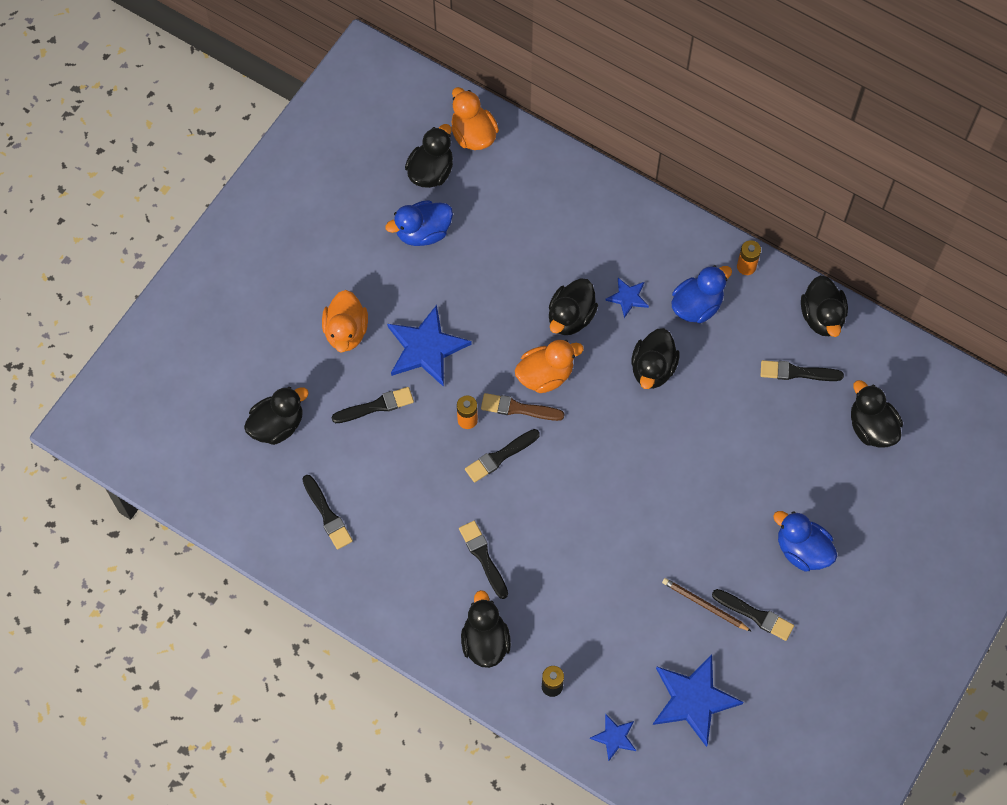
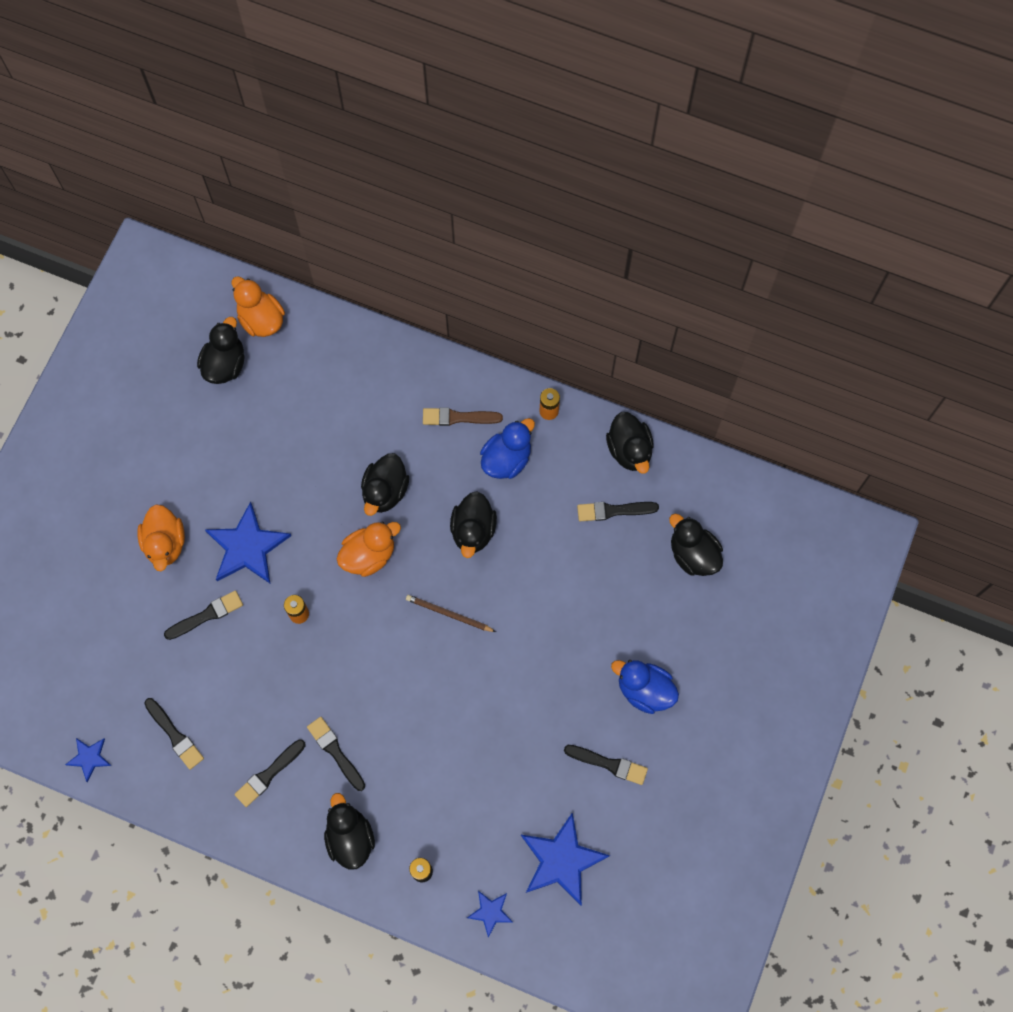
camera: 10 degrees left, 5 degrees up
black duck [244,387,309,445] -> none
blue duck [386,200,453,246] -> none
black brush [465,429,540,483] -> black brush moved to [234,739,305,807]
brown brush [481,393,564,421] -> brown brush moved to [423,408,503,426]
blue star [605,278,649,318] -> blue star moved to [65,738,112,782]
brown pencil [662,578,752,632] -> brown pencil moved to [406,595,496,632]

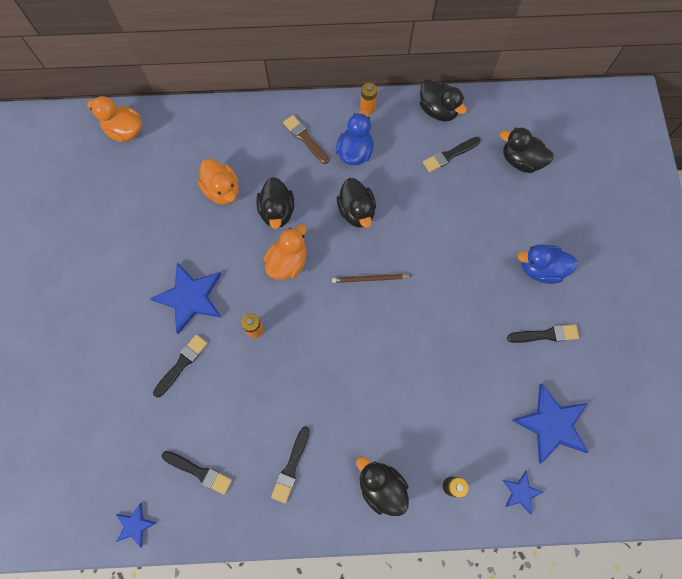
camera: 25 degrees left, 0 degrees up
orange duck [137,504,185,571] -> orange duck moved to [198,159,239,205]
black duck [197,317,244,384] -> none
black brush [307,717,365,791] -> none
brown brush [423,408,503,426] -> brown brush turned 75 degrees clockwise [283,115,329,164]

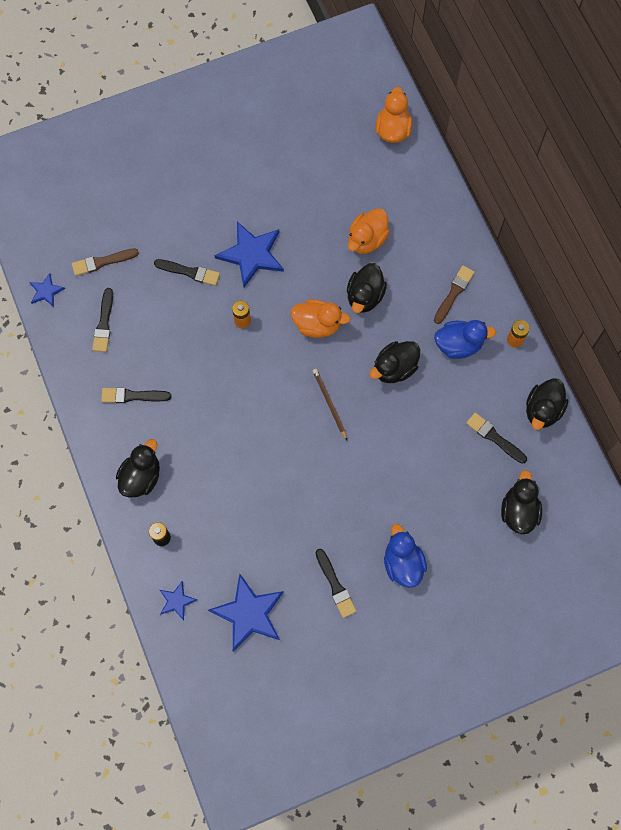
camera: 70 degrees right, 0 degrees up
black duck [256,177,294,229] -> black duck turned 45 degrees counterclockwise [347,263,387,313]
none -> brown brush [72,248,139,276]

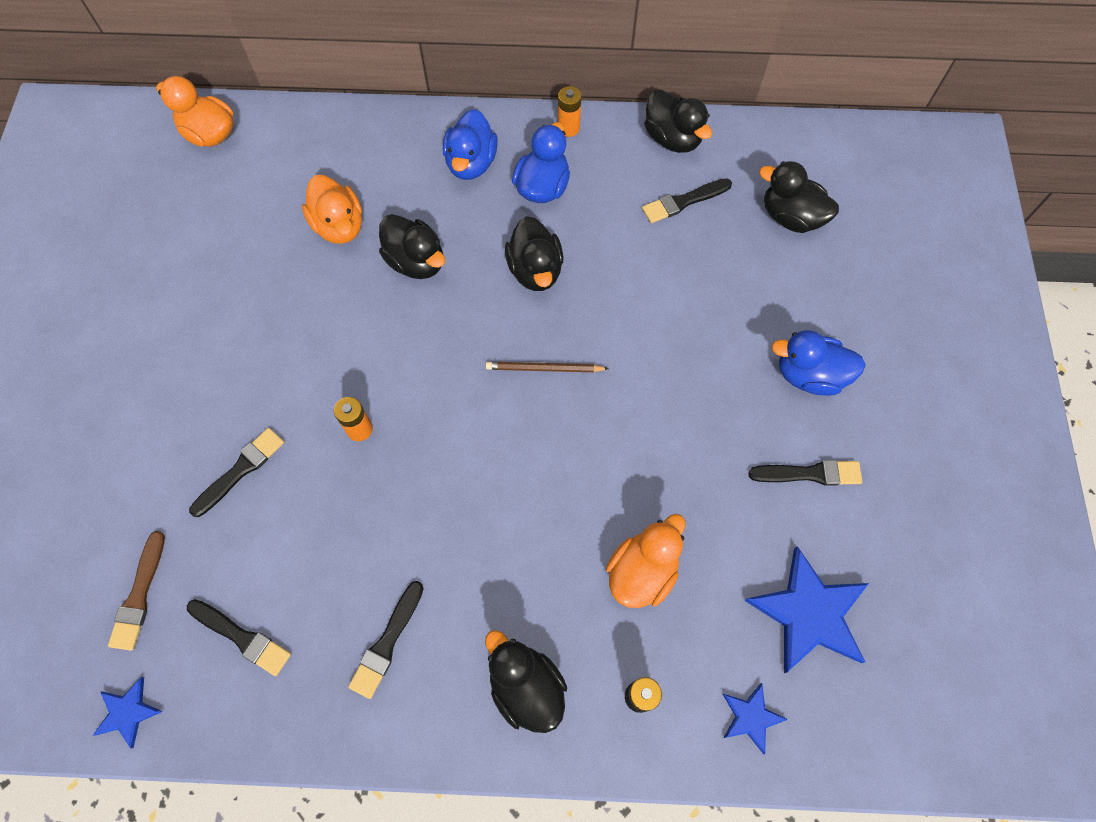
camera: 65 degrees left, 5 degrees down
blue star [215,222,284,287] -> none
orange duck [291,299,350,338] -> orange duck moved to [606,514,686,608]
brown brush [434,265,475,324] -> blue duck [443,109,498,180]

